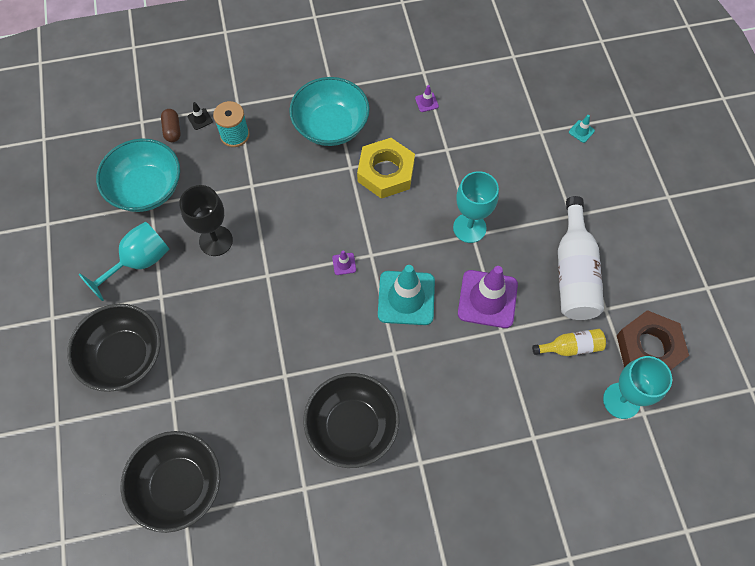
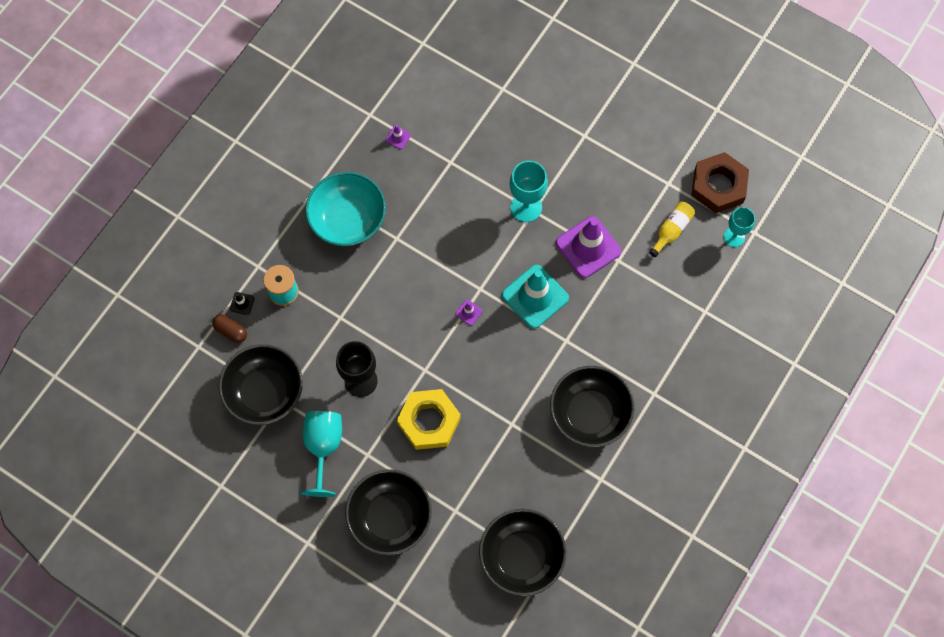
camera: 45 degrees left, 5 degrees up
turquoise bowl [96,138,180,212] -> black bowl [219,344,303,425]
yellow nut [357,138,415,199] -> yellow nut moved to [397,389,461,450]
white bottle [558,196,604,320] -> none
turquoise traffic cone [569,115,595,143] -> none
turquoise goblet [603,356,672,419] -> turquoise goblet [724,207,755,247], size x0.67

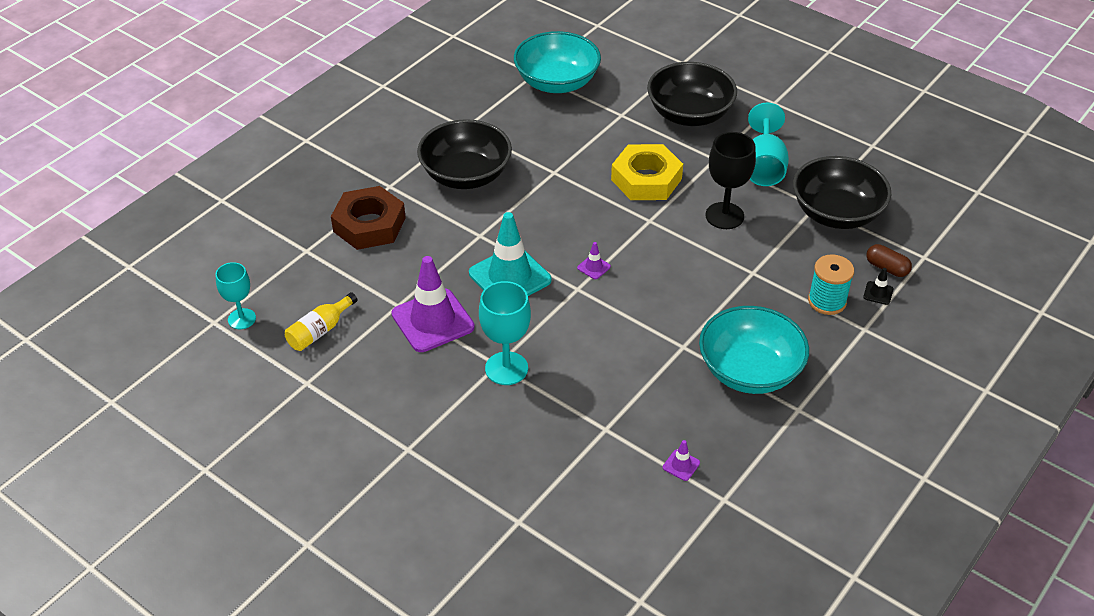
camera: 175 degrees left, 25 degrees down
black bowl [479,509,566,596] -> turquoise bowl [514,31,601,93]
brown nut [691,152,749,213] -> brown nut moved to [331,186,406,250]

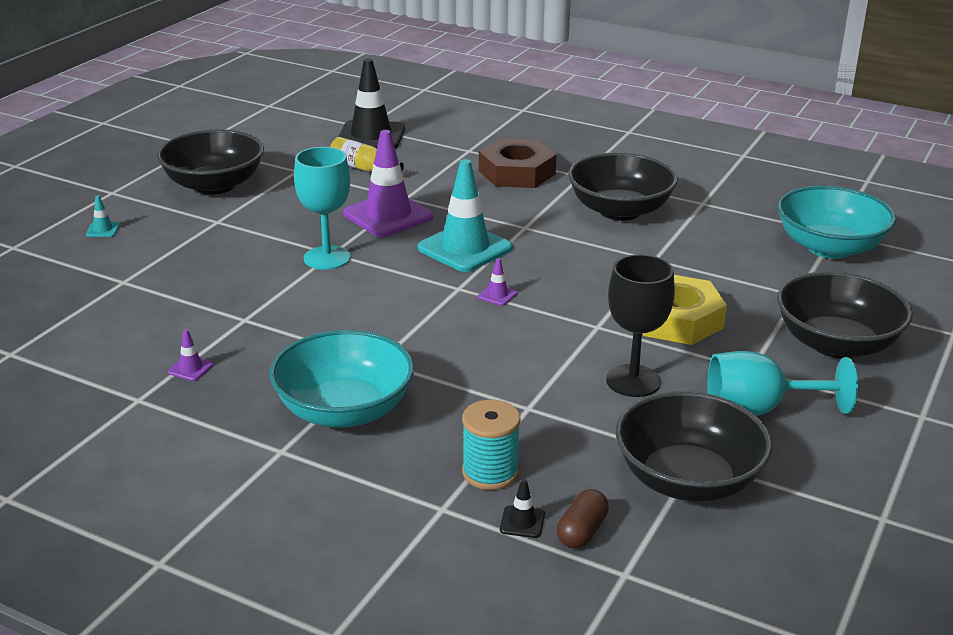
camera: 80 degrees right, 15 degrees down
turquoise goblet [215,262,256,329] -> black traffic cone [338,59,405,149]
none -> turquoise traffic cone [86,195,120,237]
none -> black bowl [157,129,264,195]

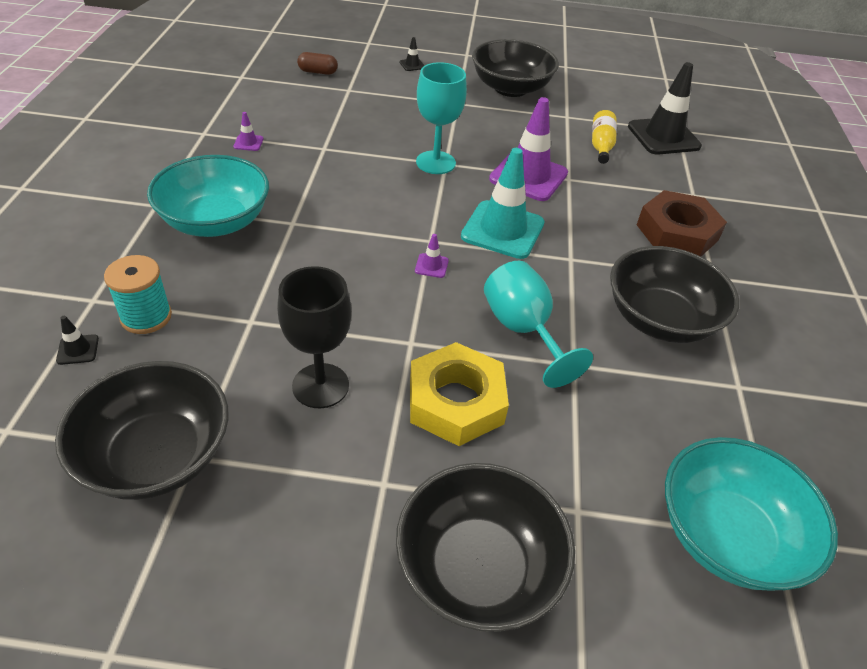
camera: 65 degrees right, 15 degrees up
turquoise traffic cone [86,195,120,237] -> black traffic cone [399,37,425,71]
brown capsule [557,489,609,549] -> brown capsule moved to [297,52,338,75]
turquoise goblet [707,351,858,416] -> turquoise goblet moved to [484,261,593,388]

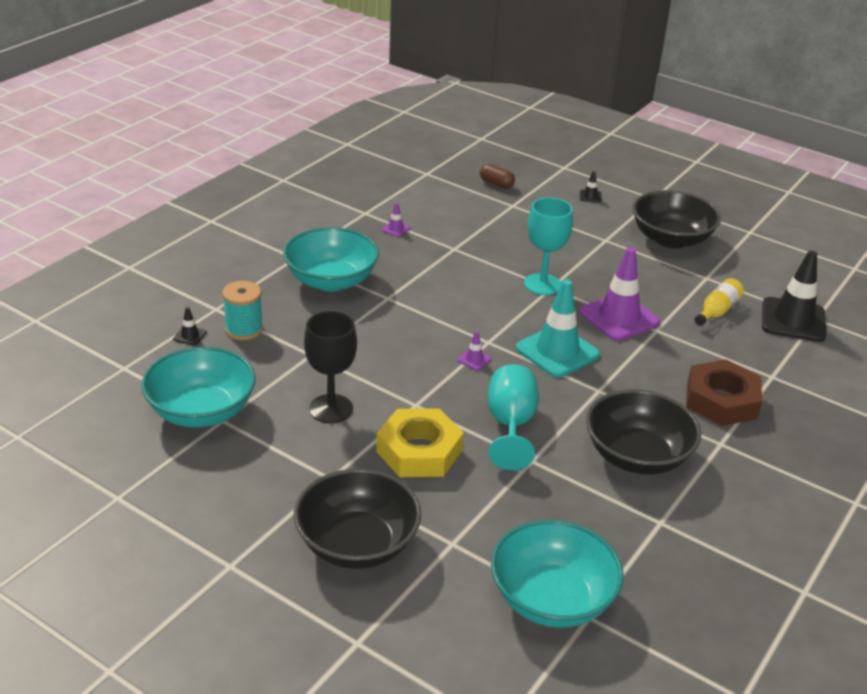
camera: 30 degrees right, 10 degrees down
black bowl [55,361,229,500] -> turquoise bowl [141,347,255,428]

